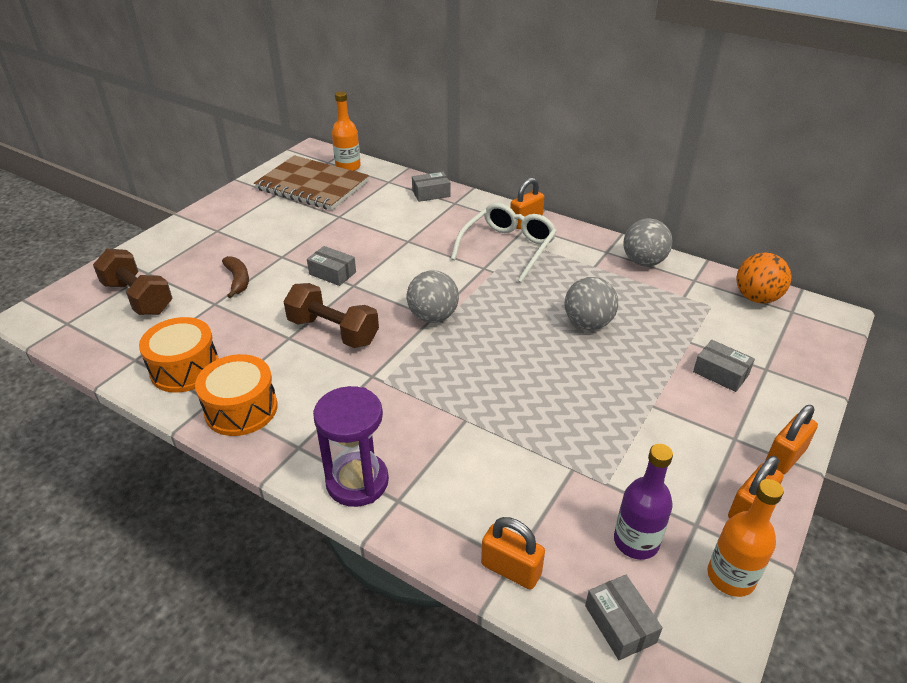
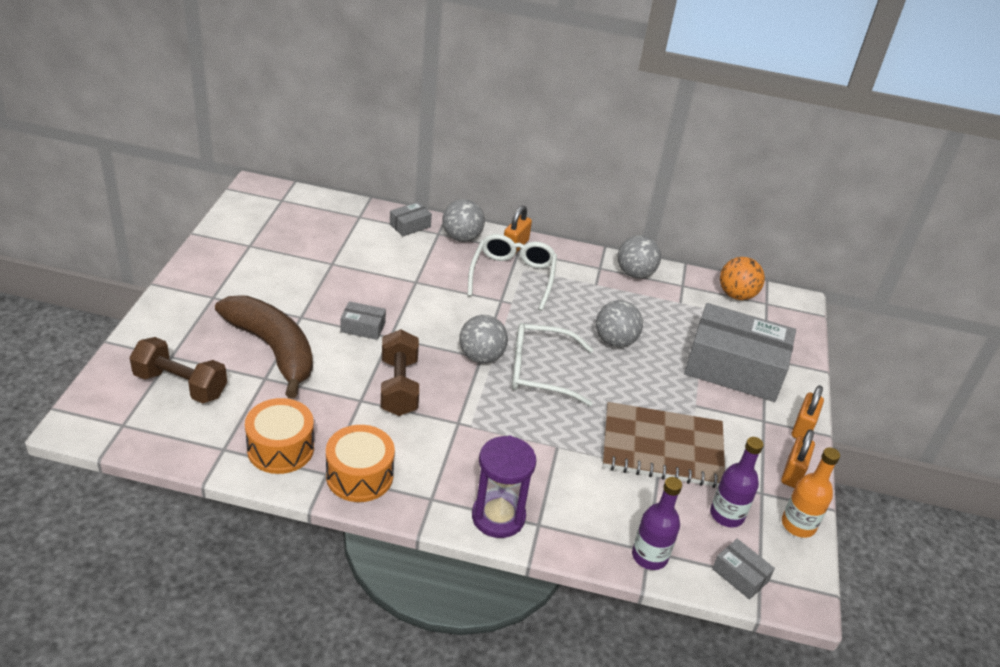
camera: 25 degrees left, 0 degrees up
brown banana [222,256,249,298] -> brown banana [215,295,313,398], size x2.30
brown notebook [254,155,369,210] -> brown notebook moved to [603,402,725,488]
brown dumbbell [284,283,379,348] -> brown dumbbell turned 75 degrees clockwise [380,329,419,416]
orange bottle [332,91,361,171] -> none
orange padlock [481,517,545,590] -> purple bottle [632,477,682,570]
grey box [693,340,755,392] -> grey box [684,303,796,402], size x2.40
none -> grey ball [442,199,485,242]
none -> white glasses [512,323,593,406]

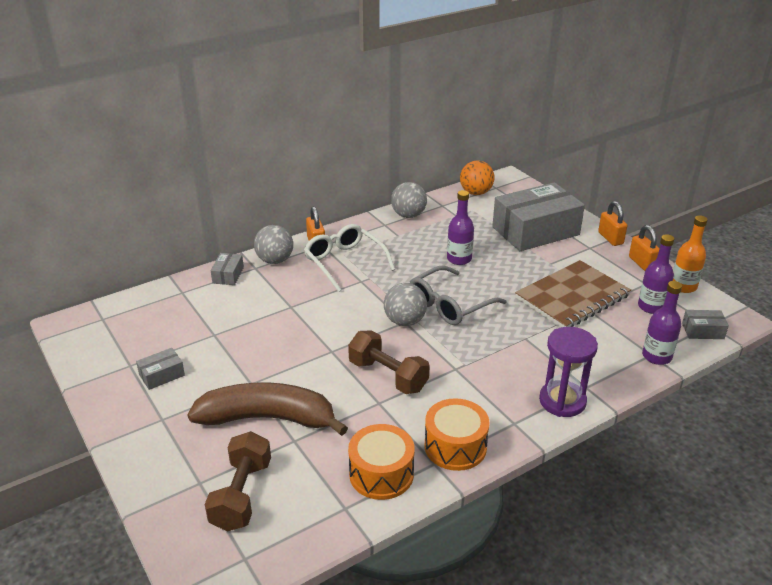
camera: 40 degrees left, 5 degrees down
brown dumbbell [129,337,227,403] -> brown dumbbell turned 60 degrees counterclockwise [205,431,271,532]
grey box [341,301,386,340] -> grey box moved to [136,348,185,390]
white glasses [512,323,593,406] -> grey glasses [410,266,507,325]
grey ball [596,300,643,347] -> purple bottle [447,190,474,265]

